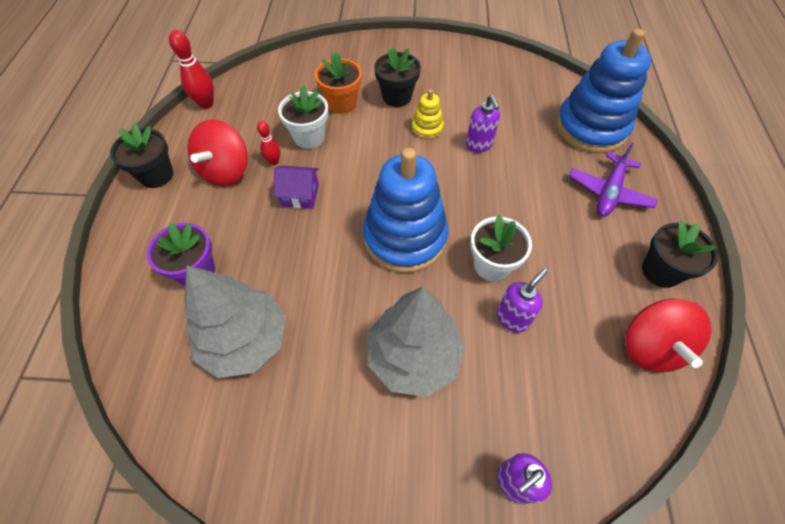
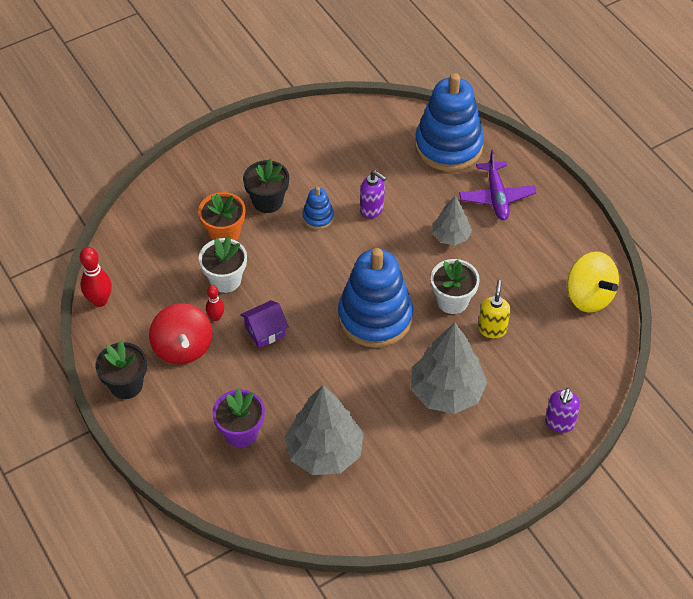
camera: 35 degrees left, 5 degrees down
yellow stacking toy [412,89,444,140] -> blue stacking toy [302,187,334,230]
purple soap dispenser [497,268,548,333] -> yellow soap dispenser [478,280,510,338]
red spinning top [625,298,711,372] -> yellow spinning top [567,251,619,313]
black flower pot [642,221,718,288] -> none
none -> grey tree [432,196,472,245]

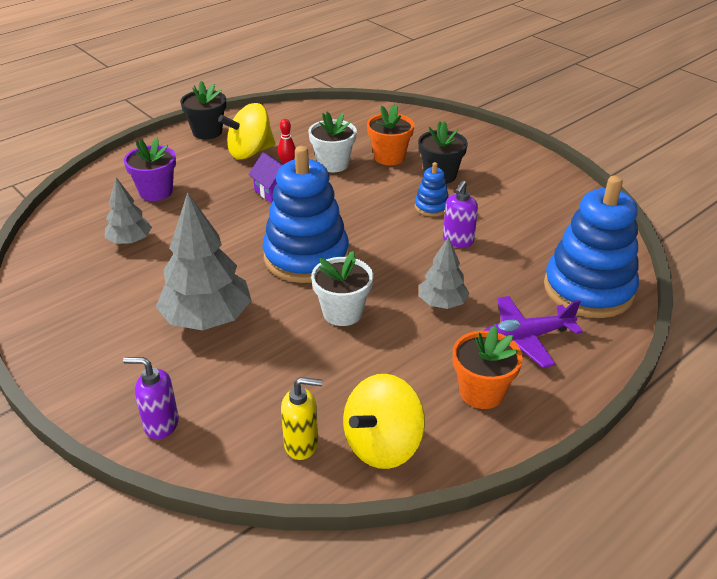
camera: 80 degrees right, 15 degrees down
red bowling pin [80,247,112,307] -> none
red spinning top [149,303,213,364] -> yellow spinning top [218,103,276,160]
grey tree [285,385,364,475] -> grey tree [105,177,152,245], size x0.57
yellow soap dispenser [478,280,510,338] -> yellow soap dispenser moved to [281,377,322,460]
none -> orange flower pot [453,326,523,409]

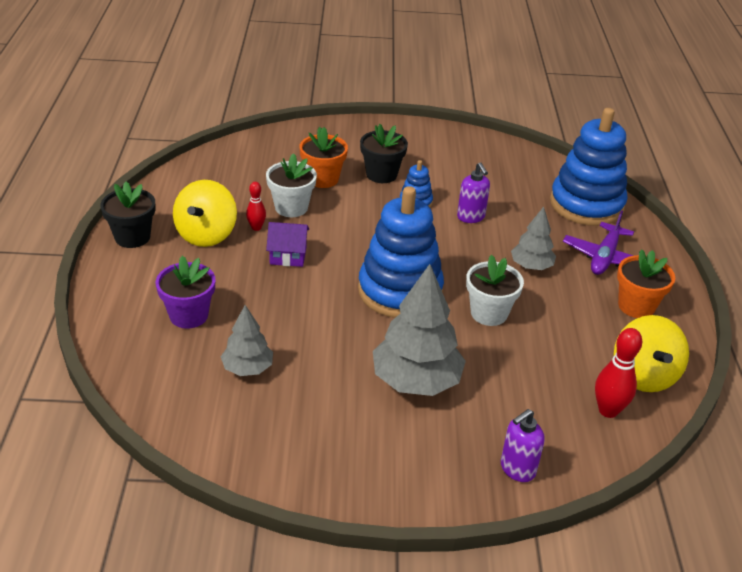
camera: 50 degrees left, 0 degrees up
yellow soap dispenser [281,377,322,460] -> red bowling pin [595,328,642,418]

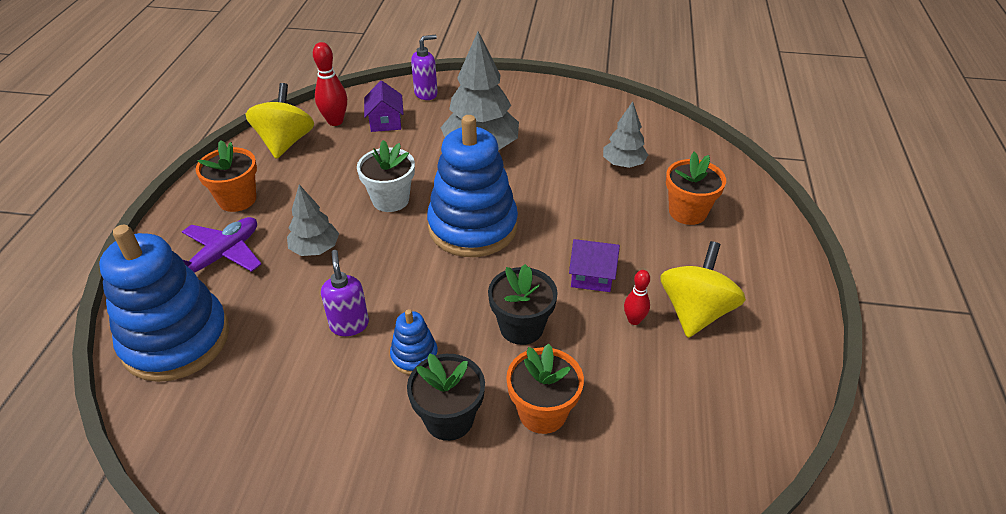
camera: 170 degrees left, 5 degrees up
black flower pot [100,181,155,248] -> black flower pot moved to [488,264,558,345]
purple flower pot [156,256,215,329] -> orange flower pot [666,152,726,225]
white flower pot [266,153,317,217] -> none
none -> purple house [364,81,403,132]

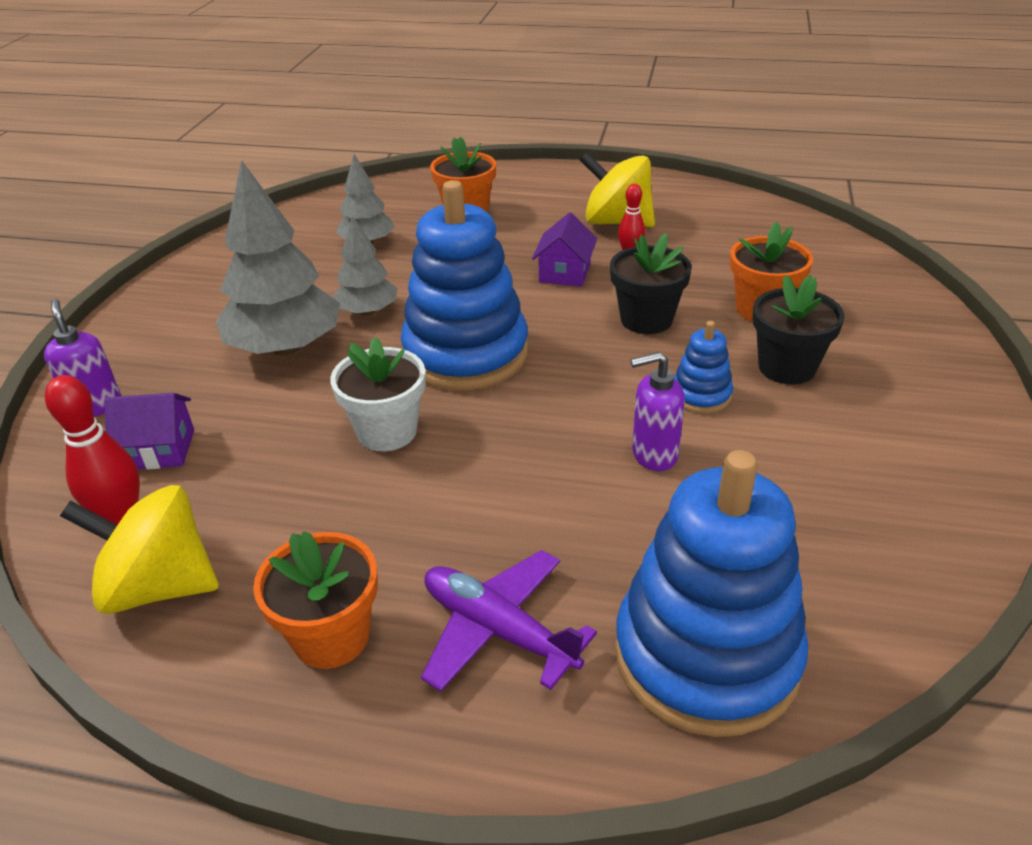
camera: 85 degrees left, 5 degrees down
grey tree [287,185,339,256] -> grey tree moved to [332,215,397,316]

